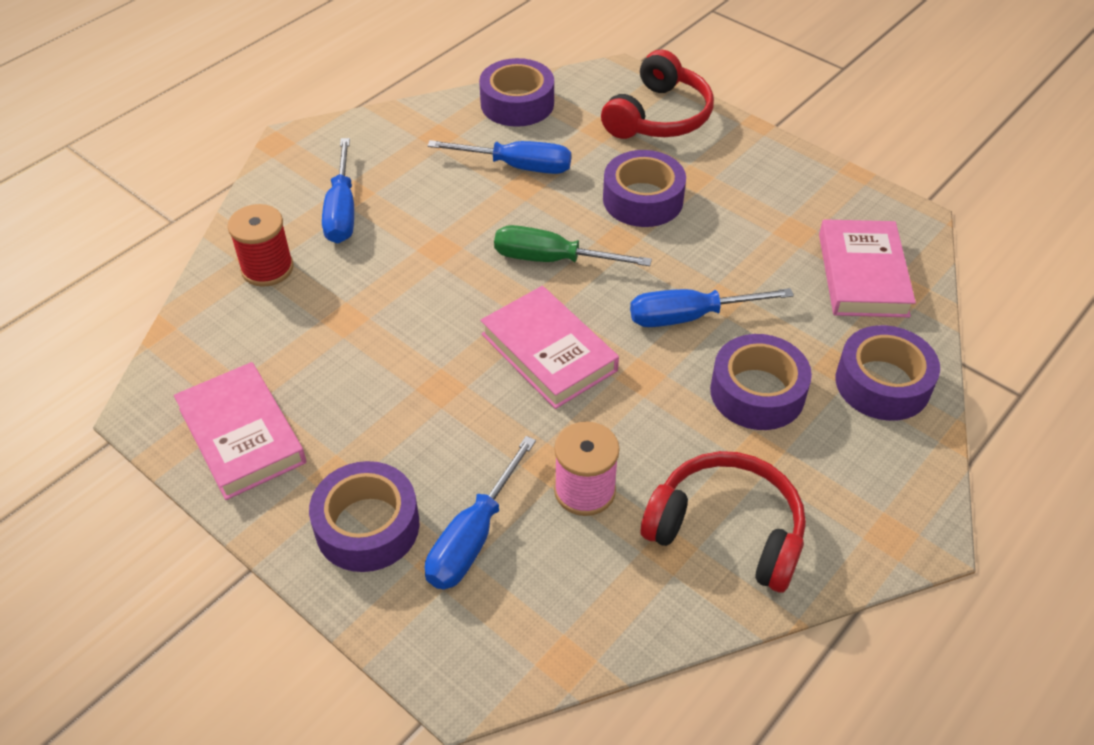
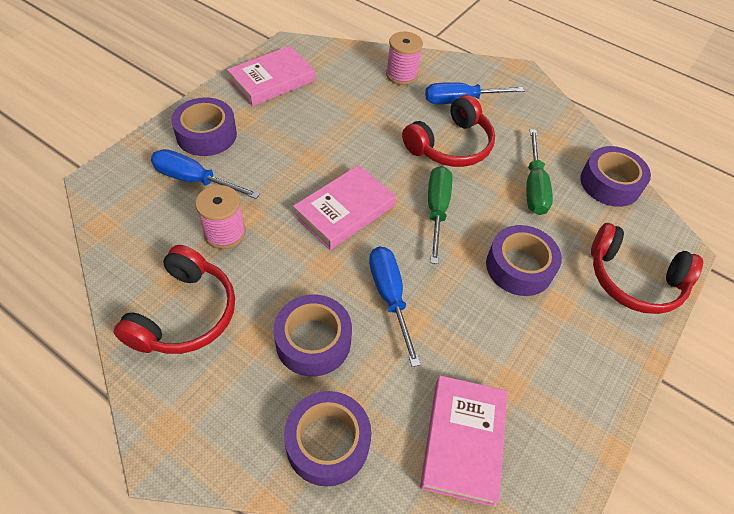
camera: 80 degrees right, 5 degrees up
red spool [228,204,294,287] -> pink spool [386,32,423,85]
blue screwdriver [427,140,571,174] -> green screwdriver [526,129,553,215]
pink book [819,219,916,317] -> pink book turned 75 degrees counterclockwise [420,375,508,507]
none -> red headphones [402,95,495,167]

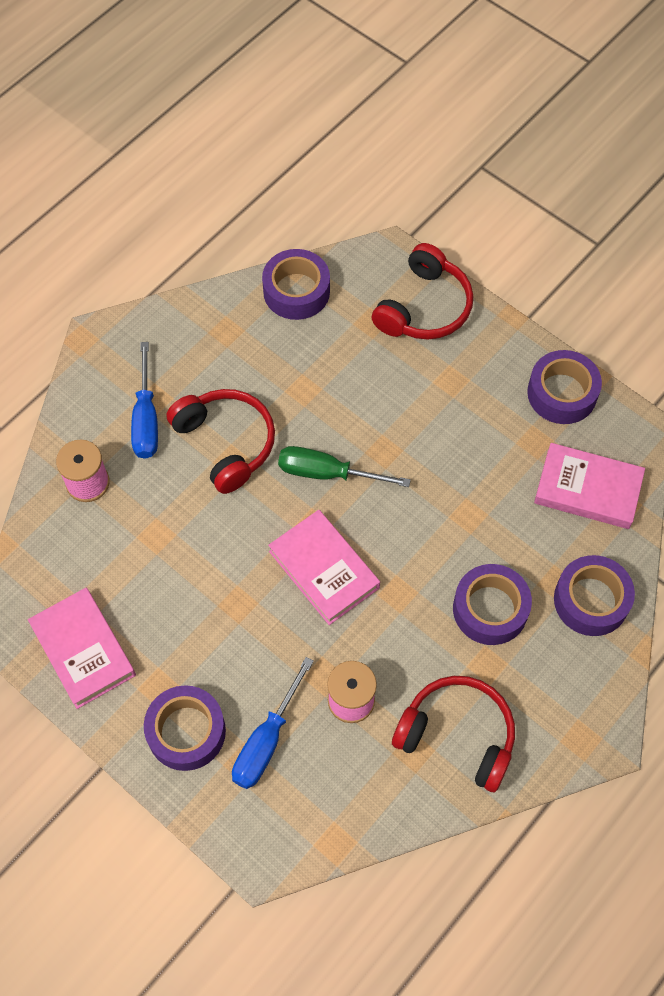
camera: 80 degrees left, 10 degrees up
blue screwdriver [369,246,421,367] -> none
purple tape [486,225,562,296] -> purple tape moved to [527,350,602,424]
green screwdriver [526,129,553,215] -> none

